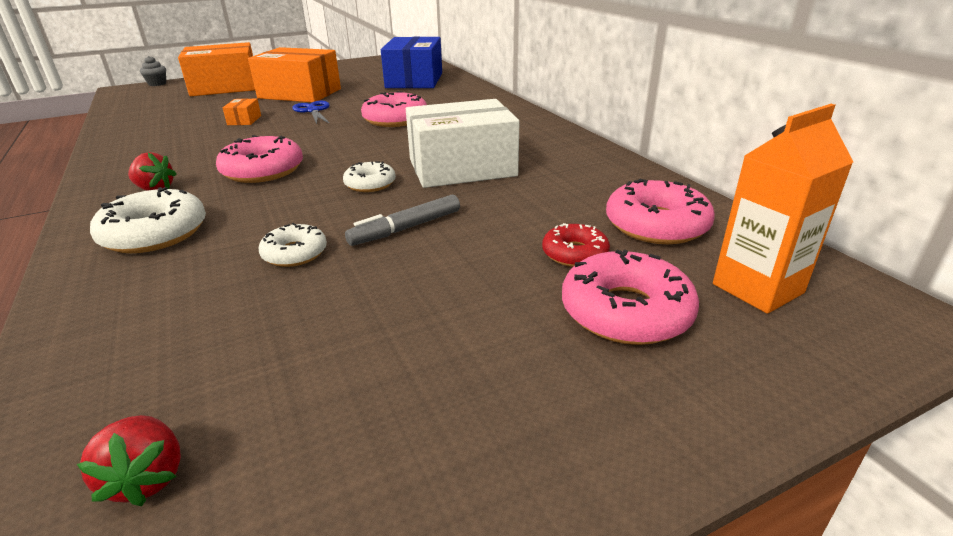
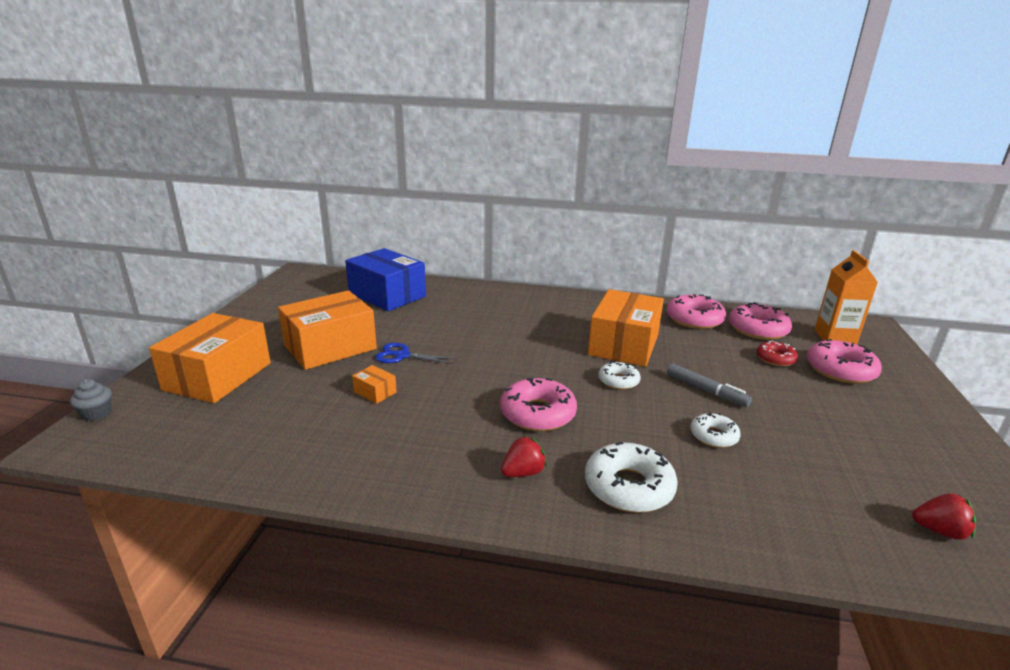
camera: 55 degrees left, 5 degrees down
grey marker [345,195,460,246] -> grey marker turned 45 degrees counterclockwise [667,364,752,407]
pink donut [361,91,427,127] -> pink donut moved to [666,294,726,329]
white box [406,99,520,188] -> orange box [588,289,664,367]

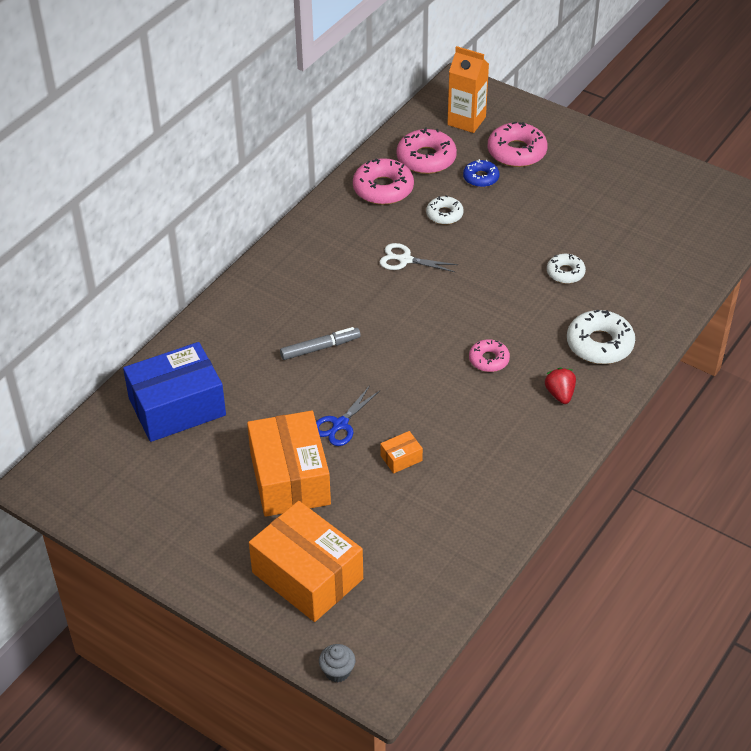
camera: 65 degrees left, 20 degrees up
pink donut [500,377,577,431] -> pink donut [469,339,510,372], size x0.60
orange box [588,289,664,367] -> white scissors [379,243,458,272]
white donut [598,361,640,390] -> white donut moved to [426,195,464,225]
grey marker [667,364,752,407] -> grey marker moved to [280,327,361,360]
red donut [756,341,798,366] -> blue donut [463,159,500,187]
red strawberry [912,493,976,540] -> none

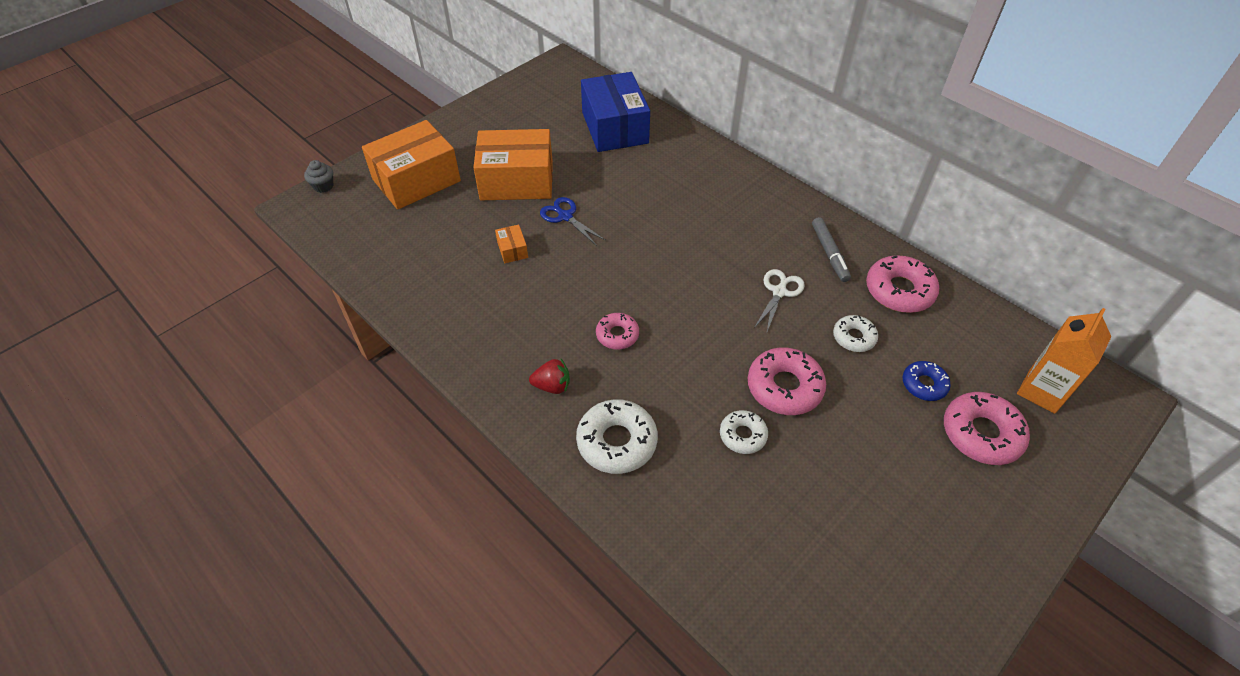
camera: 100 degrees right, 5 degrees up
grey marker [280,327,361,360] -> grey marker moved to [812,217,851,282]
pink donut [397,128,457,174] -> pink donut moved to [748,347,826,415]

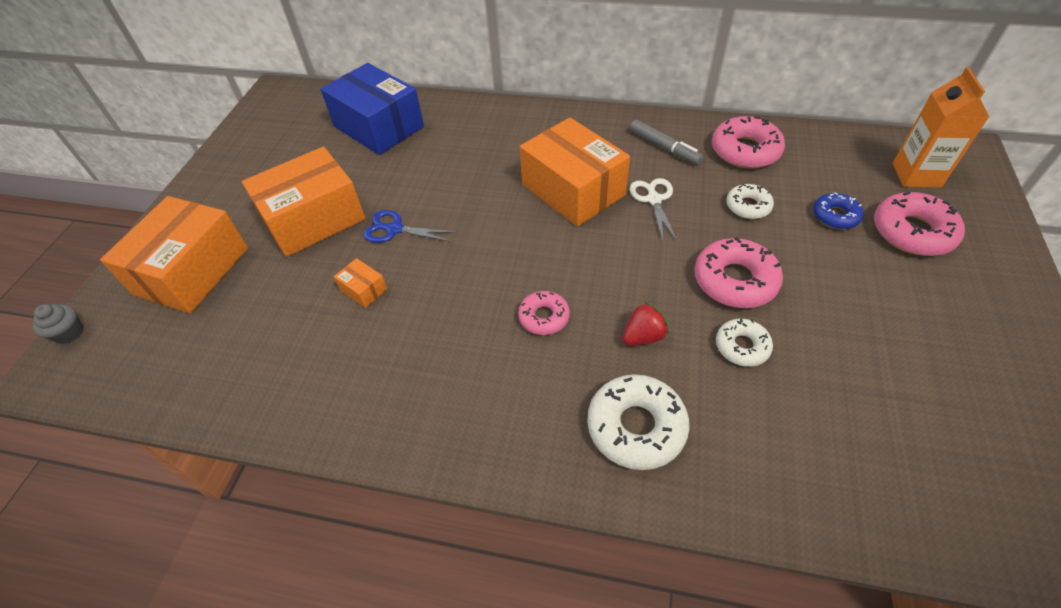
camera: 30 degrees left, 0 degrees up
red strawberry [529,359,570,394] -> red strawberry moved to [622,302,669,346]
none -> orange box [520,118,630,226]

